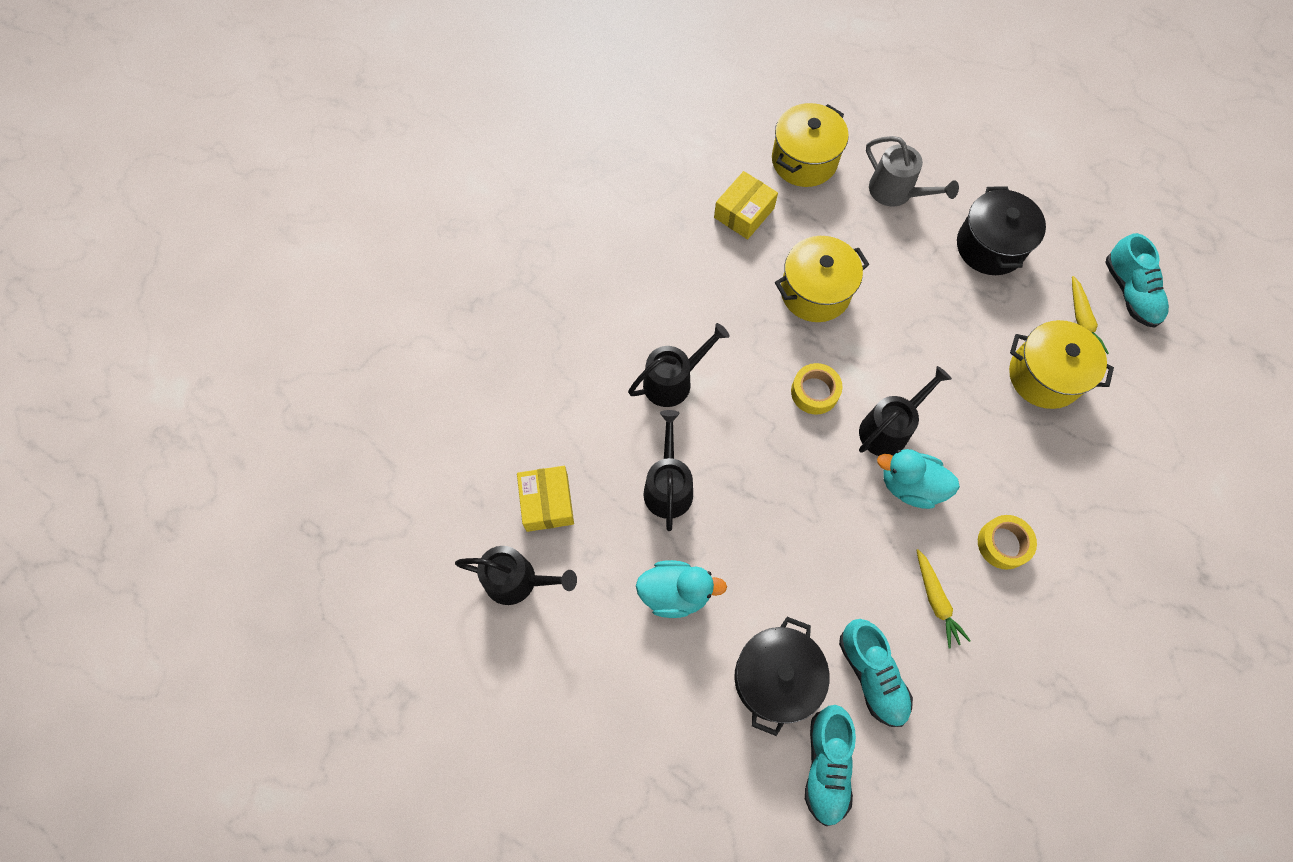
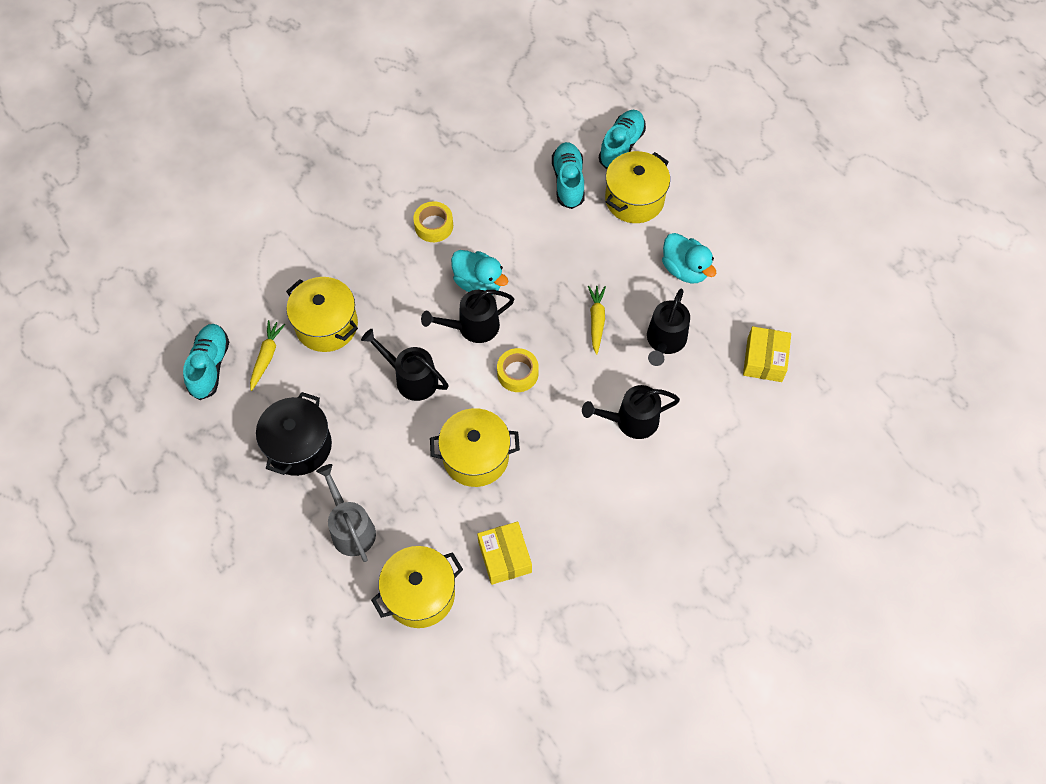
camera: 160 degrees left, 5 degrees down
black watering can [455,546,577,605] -> black watering can moved to [361,329,448,401]
turquoise duck [636,560,727,618] -> turquoise duck turned 150 degrees counterclockwise [662,233,716,283]
yellow box [714,171,778,239] -> yellow box turned 75 degrees counterclockwise [477,522,532,585]
black pot [734,617,830,736] -> yellow pot [605,151,670,223]
yellow carrot [916,549,971,649] -> yellow carrot moved to [588,286,606,355]

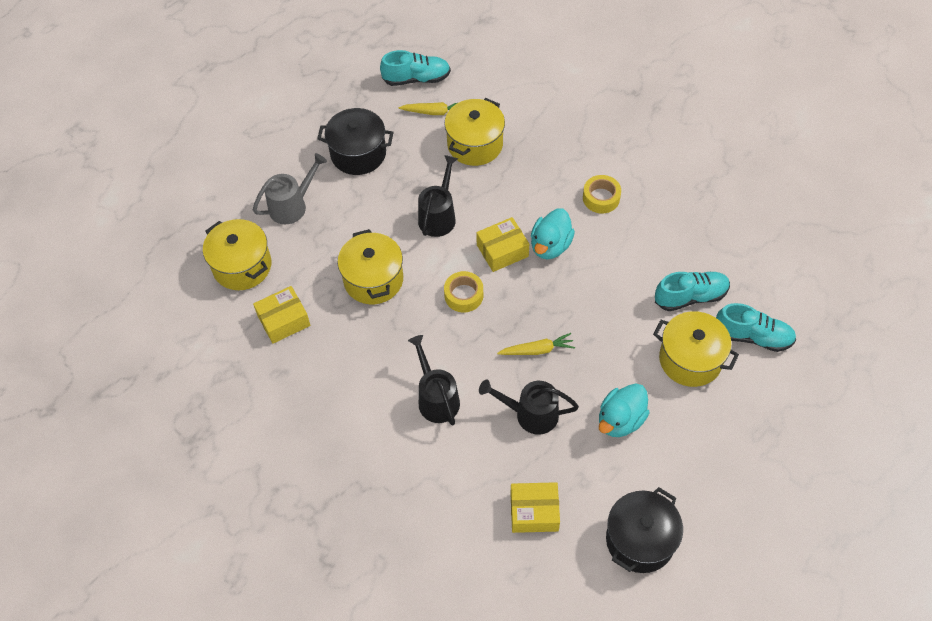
camera: 80 degrees right, 5 degrees down
black watering can [421,290,514,343] -> yellow box [476,217,529,272]
none -> black pot [606,487,683,573]

